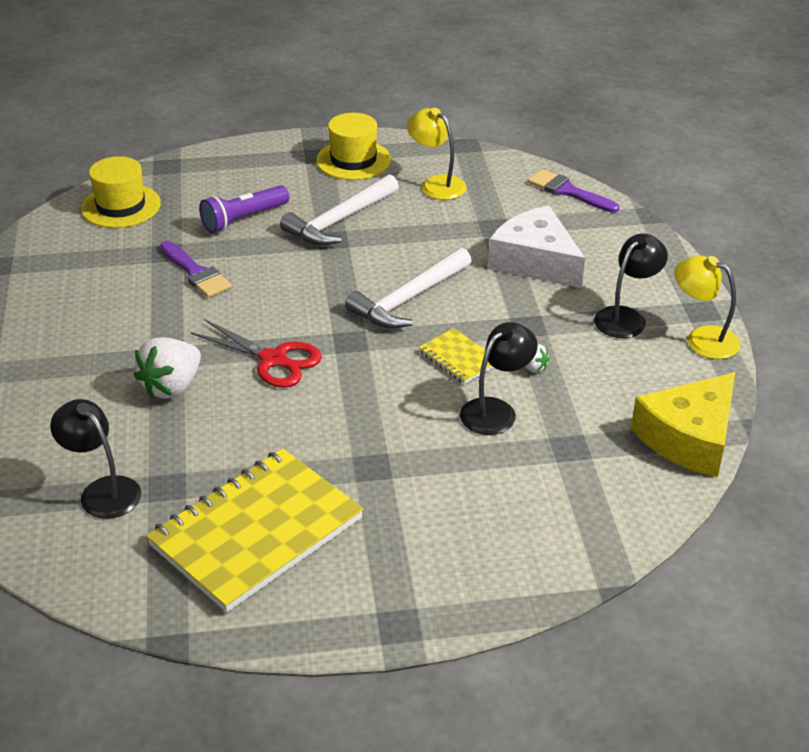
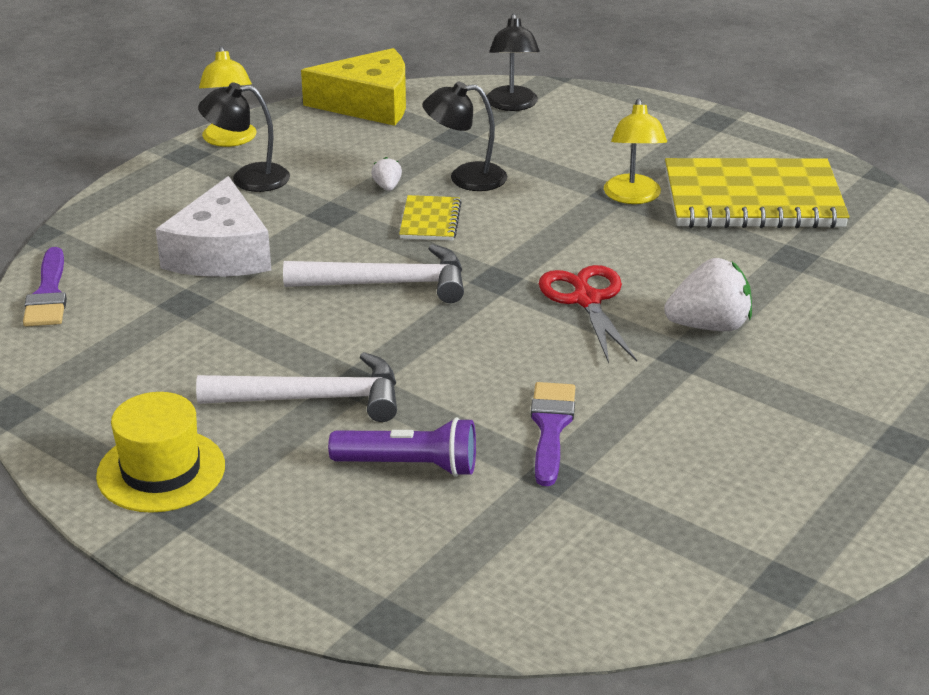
camera: 135 degrees left, 5 degrees down
black lamp [50,399,141,519] -> black lamp moved to [487,13,540,111]
yellow hat [81,156,161,228] -> none
yellow lamp [407,108,467,200] -> yellow lamp moved to [604,99,667,204]

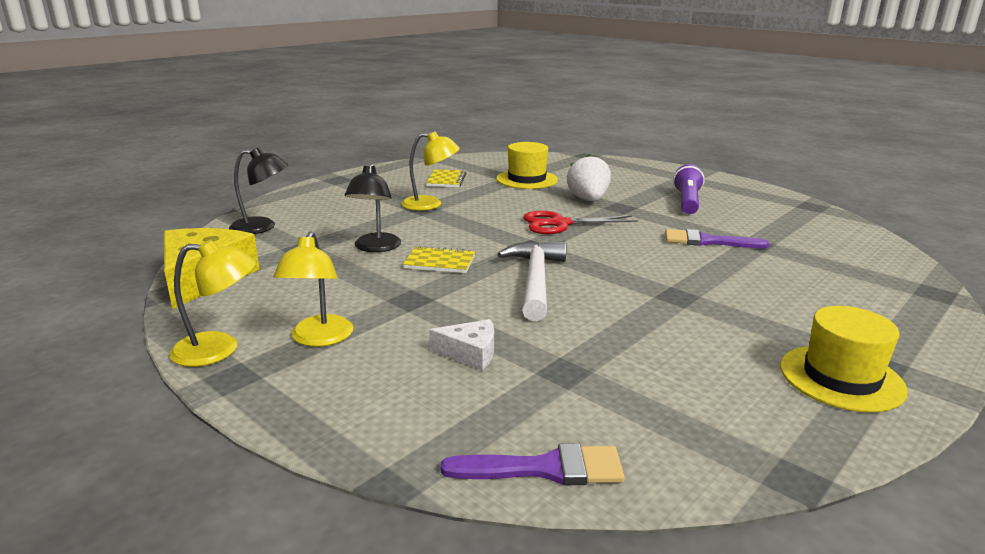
camera: 85 degrees left, 10 degrees down
white cheese [156,176,271,277] -> white cheese [429,319,494,371], size x0.51
white hammer [196,352,397,422] -> none
black lamp [198,82,290,192] -> yellow lamp [273,231,353,347]
purple flashlight [328,417,476,477] -> purple flashlight moved to [673,164,705,214]
white strawberry [371,157,402,191] -> none
yellow notebook [665,158,849,228] -> yellow notebook [426,169,466,187], size x0.45
none -> yellow hat [496,142,558,189]

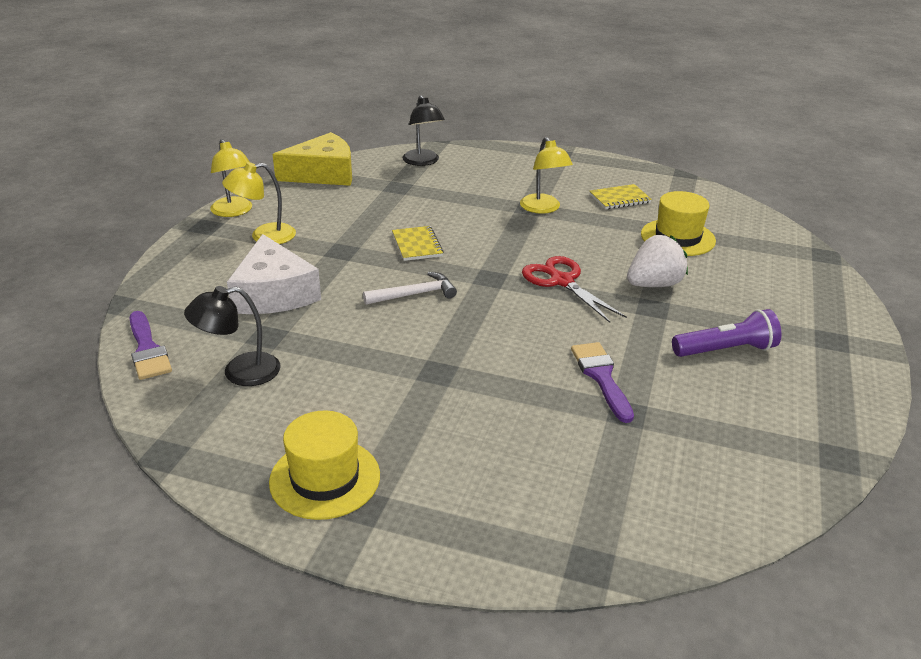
camera: 65 degrees right, 10 degrees up
black lamp [344,163,401,252] -> black lamp moved to [184,286,281,386]
white cheese [429,319,494,371] -> white cheese [227,234,321,314], size x1.95
white hammer [498,241,566,321] -> white hammer [363,272,457,305], size x0.66

